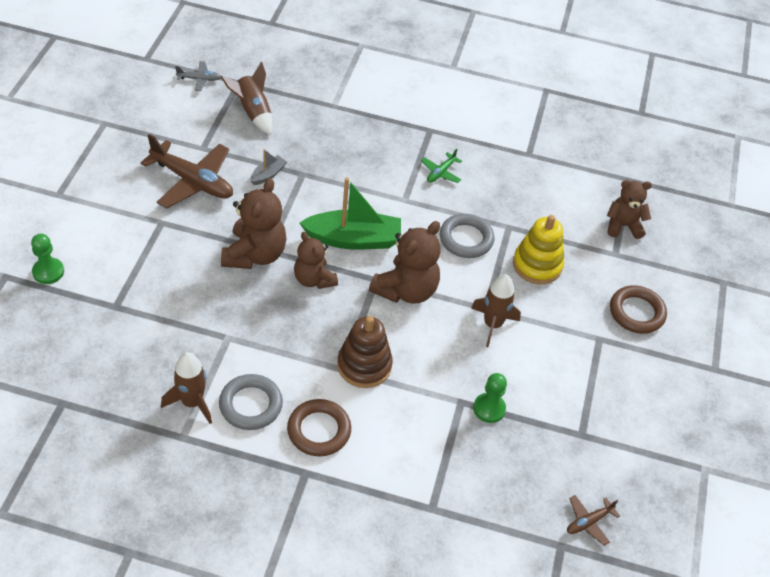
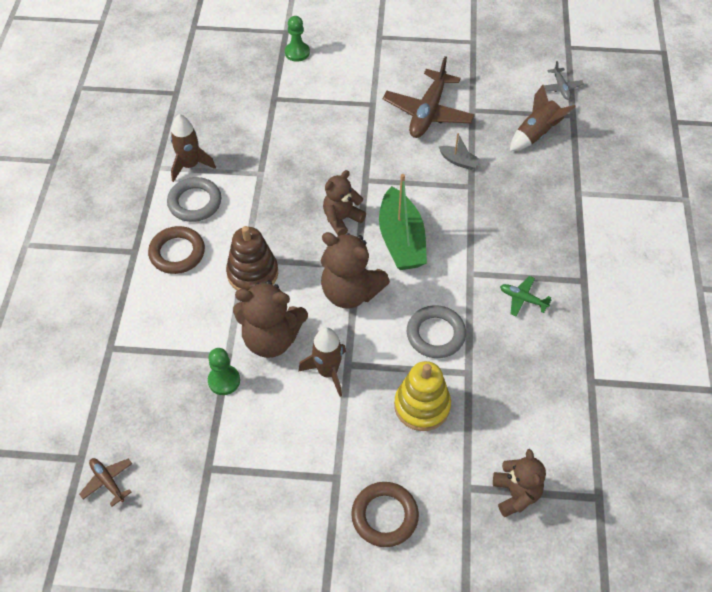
camera: 85 degrees right, 5 degrees up
brown teddy bear [221,178,286,269] -> brown teddy bear moved to [233,280,308,358]

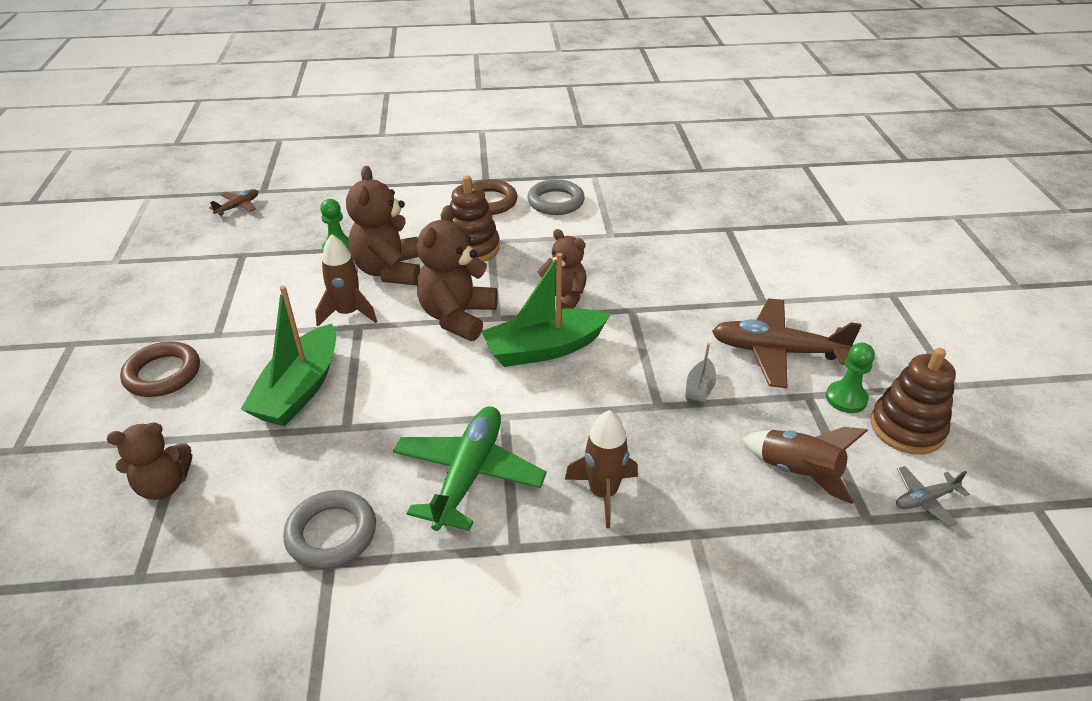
camera: 80 degrees right, 15 degrees down
brown rocket [171,114,216,182] -> brown rocket moved to [565,410,638,528]
green pawn [285,16,310,62] -> green pawn moved to [826,343,875,413]
yellow stacking toy [394,361,451,431] -> green boat [241,285,336,426]
grey ring [407,305,466,358] -> grey ring moved to [283,490,376,569]
green plane [500,276,552,317] -> green plane [393,406,547,531], size x2.09
none -> brown stacking toy [871,348,956,455]

